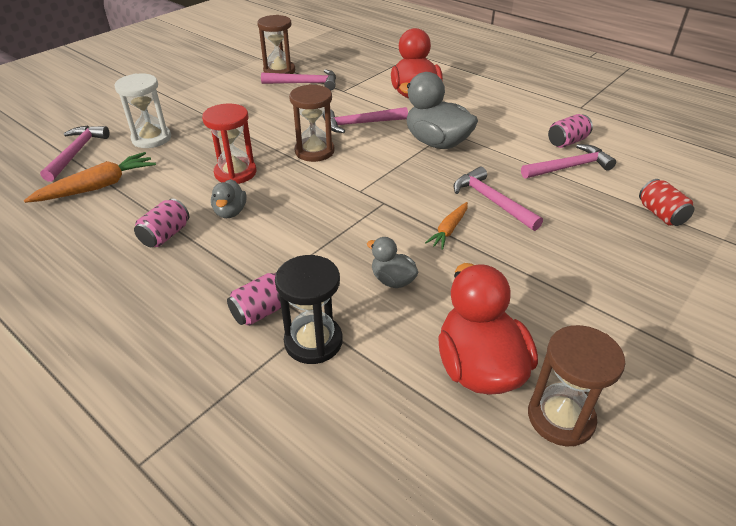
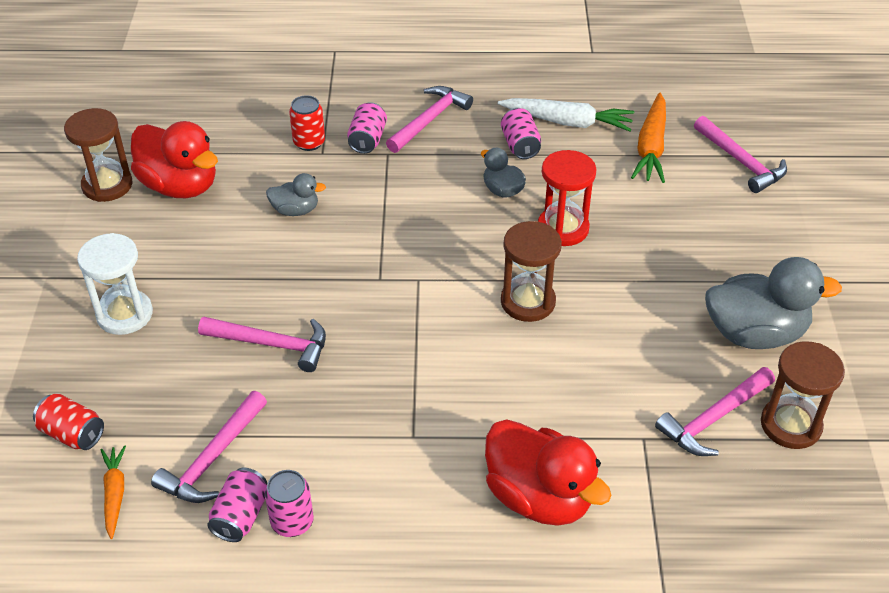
camera: 140 degrees right, 5 degrees up
white hourglass [114,74,171,148] -> white hourglass moved to [77,233,153,335]
black hourglass [275,255,343,364] -> red can [289,95,325,151]
pink hammer [322,107,408,133] -> pink hammer moved to [386,86,473,153]
grey duck [399,72,478,149] -> grey duck moved to [705,257,842,349]
orange carrot [425,202,468,250] -> orange carrot moved to [101,445,126,539]
none -> pink can [265,470,314,537]
none -> white carrot [498,98,634,131]

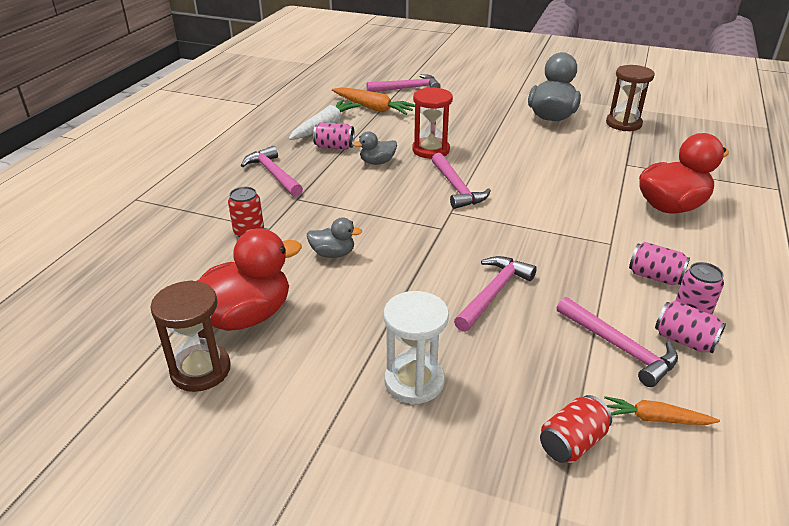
camera: 70 degrees left, 10 degrees down
grey duck [266,173,326,216] -> grey duck turned 75 degrees clockwise [307,217,362,258]
pink can [347,102,387,154] -> pink can moved to [629,242,690,285]
brown hourglass [501,221,562,322] -> none
pink hammer [655,367,775,456] -> pink hammer moved to [432,153,491,209]

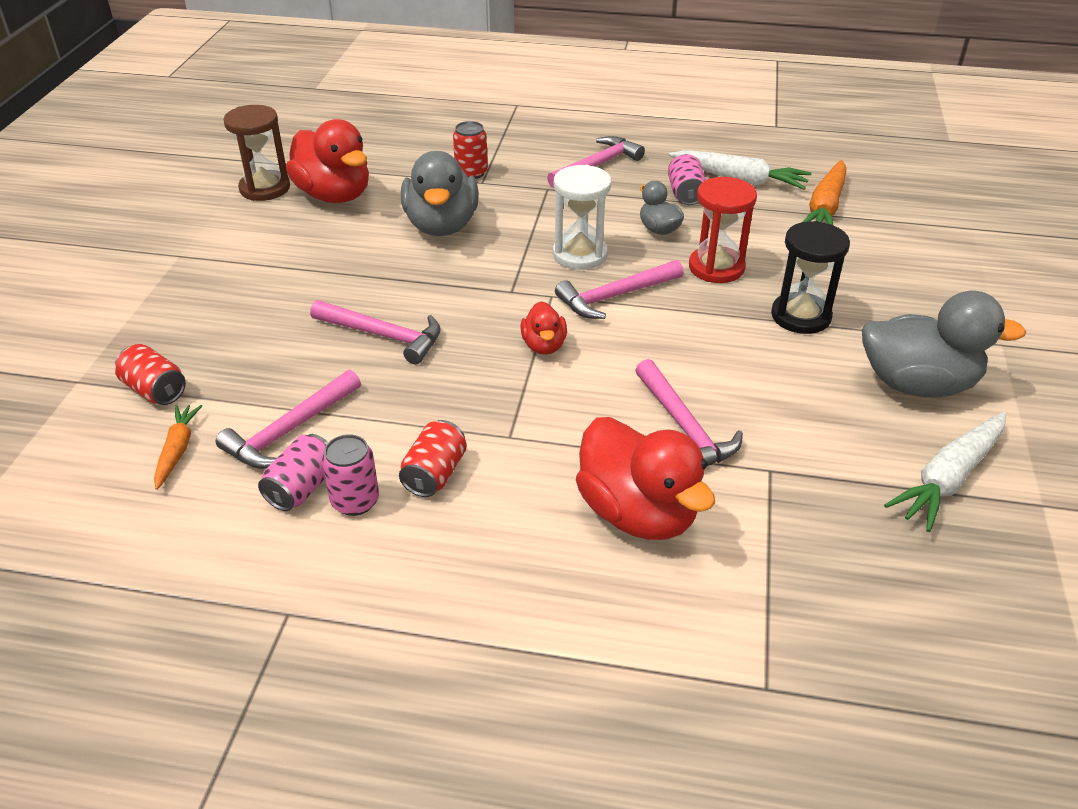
camera: 80 degrees right, 5 degrees up
grey duck [307,217,362,258] -> grey duck [401,151,479,236], size x1.95
pink hammer [366,74,441,92] -> pink hammer moved to [635,359,743,466]
white hourglass [384,291,449,404] -> white hourglass moved to [553,165,611,270]
brown hourglass [606,65,655,131] -> white carrot [884,412,1006,532]
pink can [629,242,690,285] -> red can [399,420,467,497]
none -> red duck [521,301,567,355]
none -> black hourglass [771,221,850,334]

